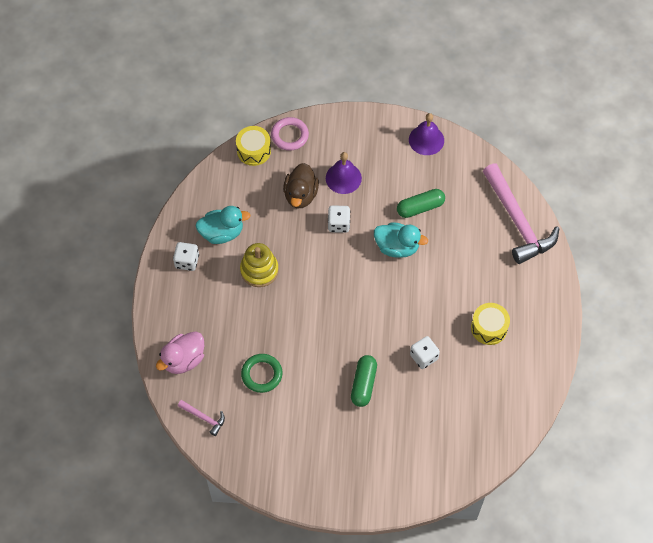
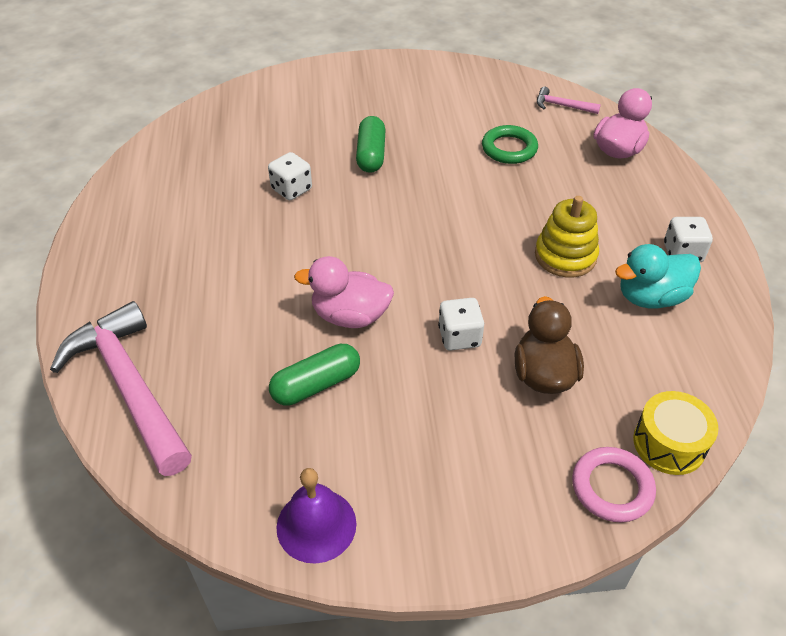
camera: 170 degrees right, 15 degrees down
purple bell [326,152,362,194] -> none
turquoise duck [374,222,428,258] -> pink duck [294,256,394,328]
yellow drum [471,303,510,345] -> none

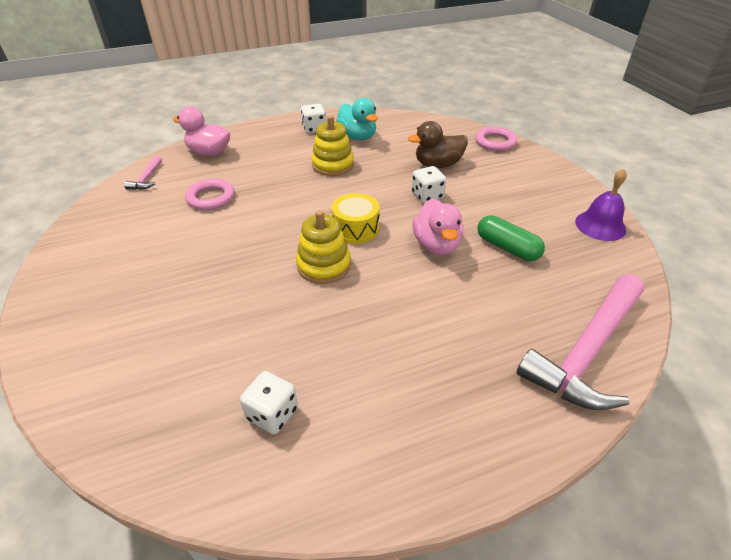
camera: 105 degrees left, 5 degrees down
white dice [268,152,312,200] -> white dice moved to [240,371,298,434]
green capsule [356,116,386,173] -> none
green ring [482,125,538,164] -> pink ring [185,179,234,210]
yellow drum [633,391,719,475] -> yellow drum moved to [331,193,380,244]
none -> yellow stacking toy [296,210,351,284]

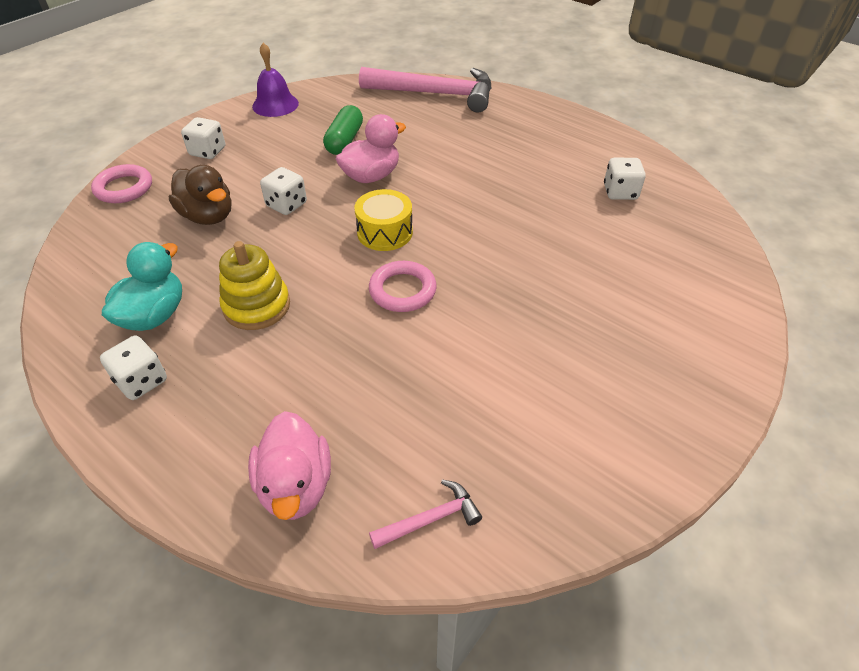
camera: 120 degrees left, 5 degrees up
pink ring [185,179,234,210] -> pink ring moved to [369,261,437,312]
yellow stacking toy [296,210,351,284] -> none
none -> white dice [181,117,225,159]

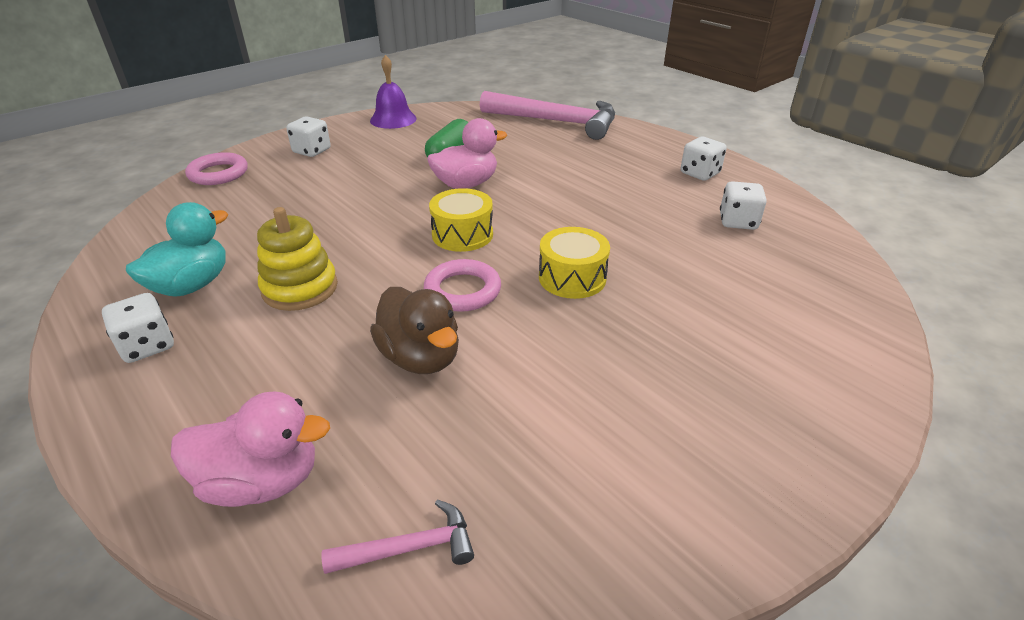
camera: 10 degrees right, 10 degrees down
brown duck [169,165,231,225] -> brown duck moved to [370,287,459,374]
pink duck [248,411,331,520] -> pink duck turned 90 degrees counterclockwise [171,391,330,507]
white dice [260,167,307,215] -> white dice moved to [681,137,727,181]
none -> yellow drum [539,227,610,299]

